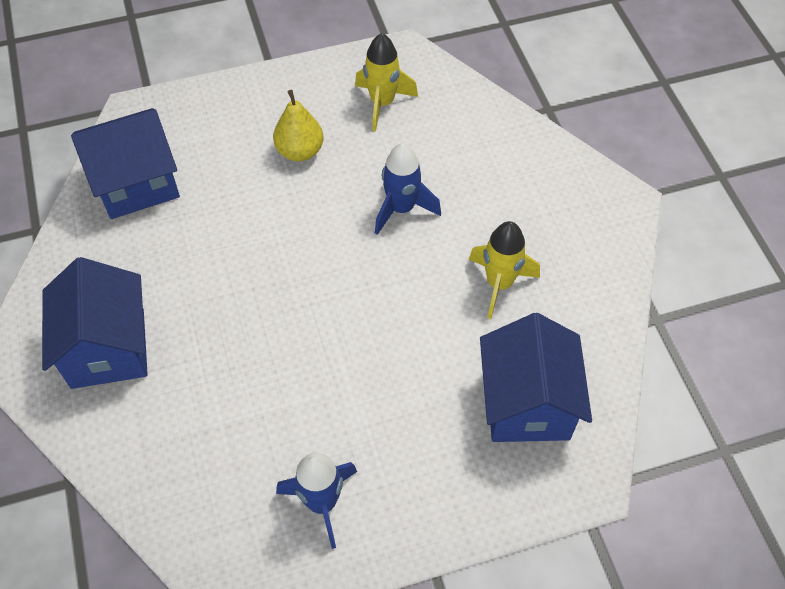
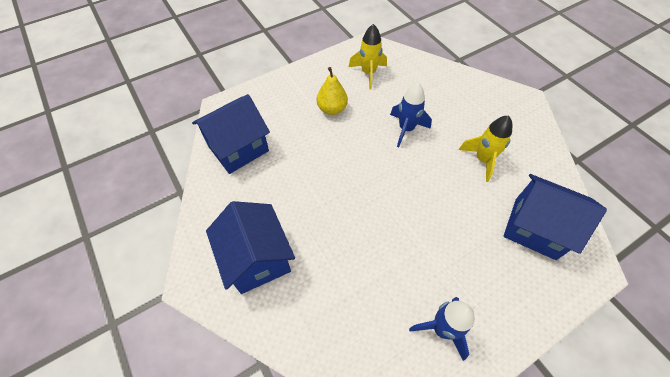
camera: 15 degrees left, 0 degrees up
blue house [480,313,592,442] -> blue house turned 45 degrees counterclockwise [503,174,607,260]

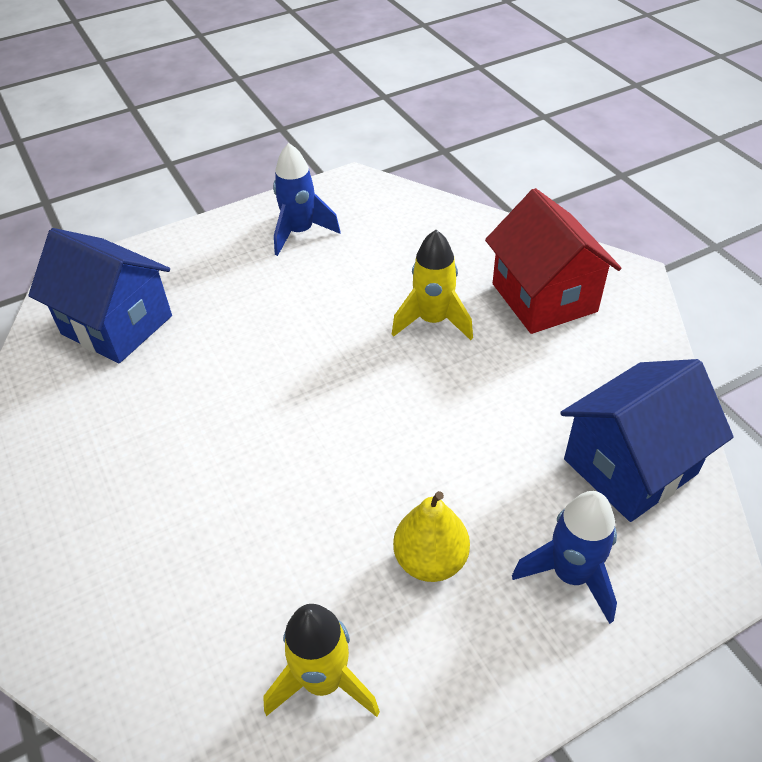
camera: 175 degrees left, 10 degrees down
blue house [206,201,295,294] -> red house [485,188,621,334]
blue rocket [390,83,432,147] -> blue rocket moved to [512,491,617,624]
yellow rocket [459,116,512,182] -> yellow rocket moved to [392,230,473,340]

